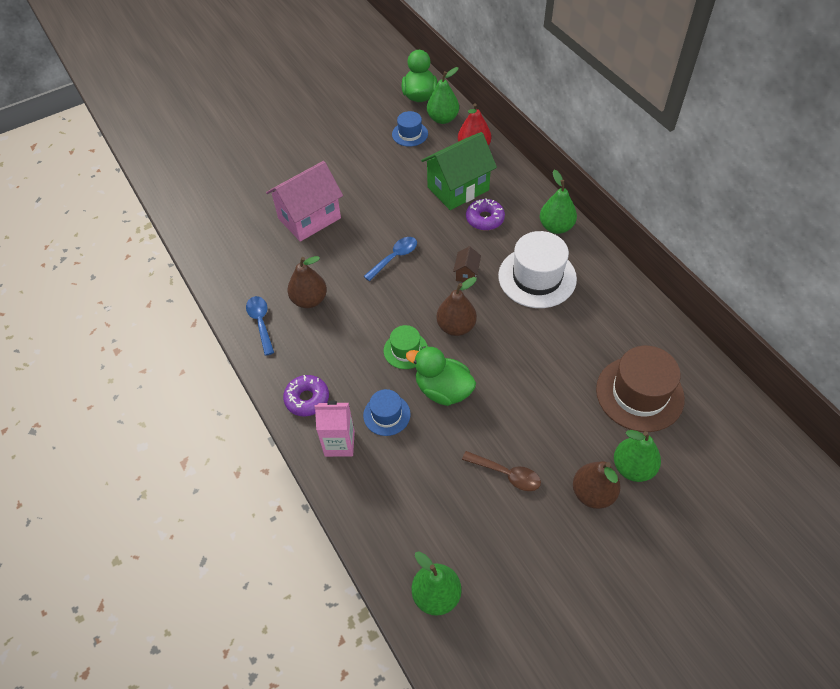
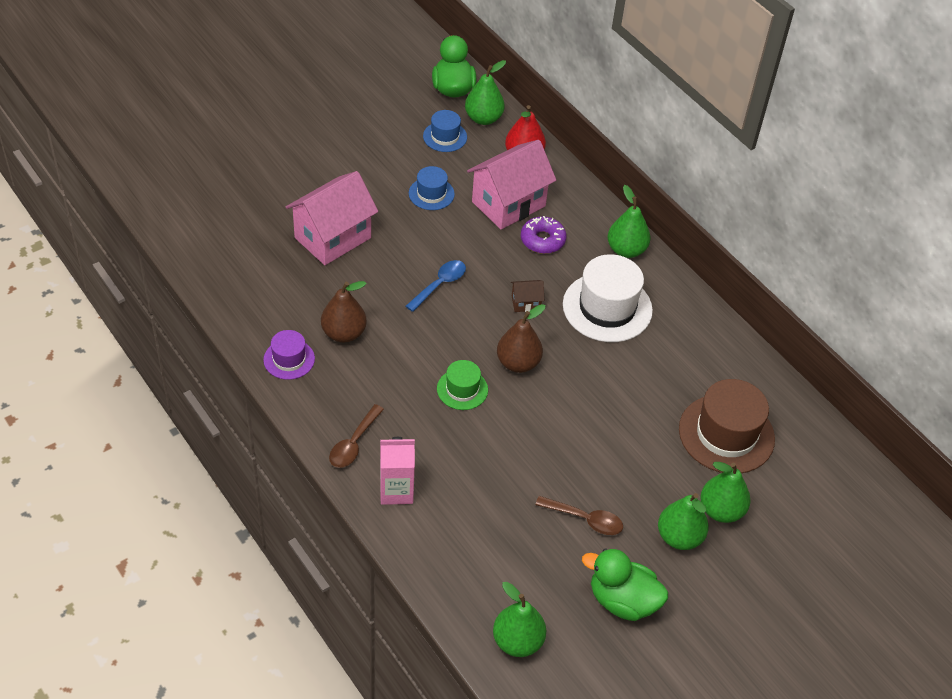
camera: 10 degrees left, 5 degrees down
blue spoon [246,296,274,356] -> purple hat [263,330,315,380]
purple donut [283,375,329,417] -> brown spoon [329,404,384,468]
blue hat [363,389,411,436] -> blue hat moved to [409,166,455,210]
green duck [406,346,476,406] -> green duck moved to [582,549,668,621]
green house [421,132,497,210] -> pink house [467,140,556,229]
brown house [453,246,481,282] -> brown house turned 75 degrees clockwise [511,280,544,312]
brown pear [573,461,621,509] -> green pear [658,493,709,550]

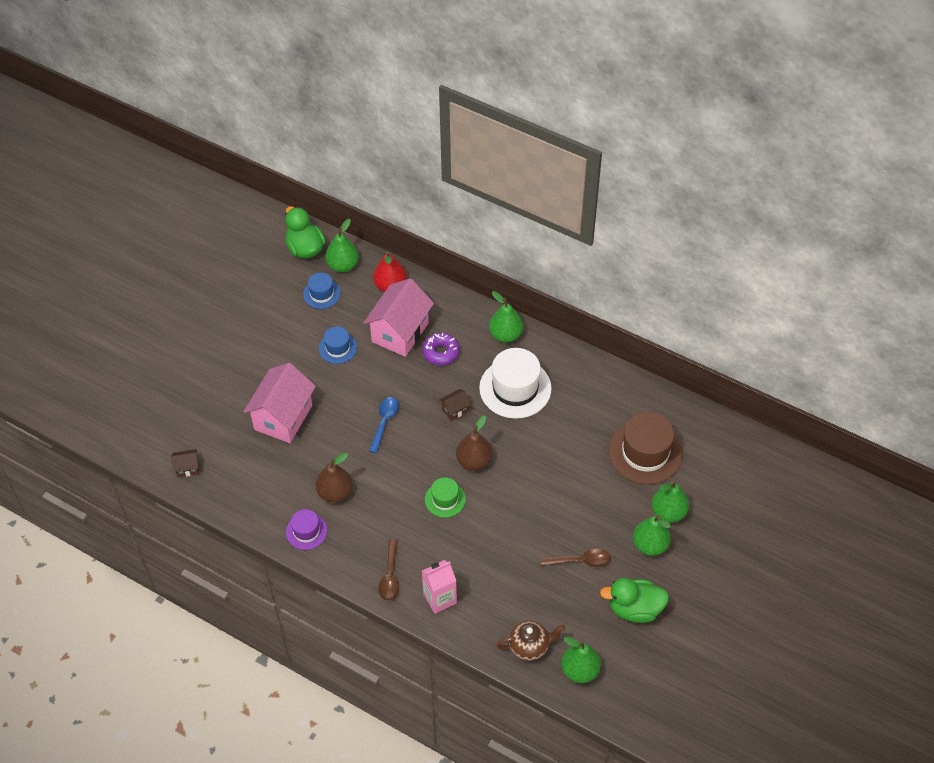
camera: 20 degrees left, 5 degrees up
none -> brown house [171,449,199,477]
none -> brown teapot [496,620,565,661]

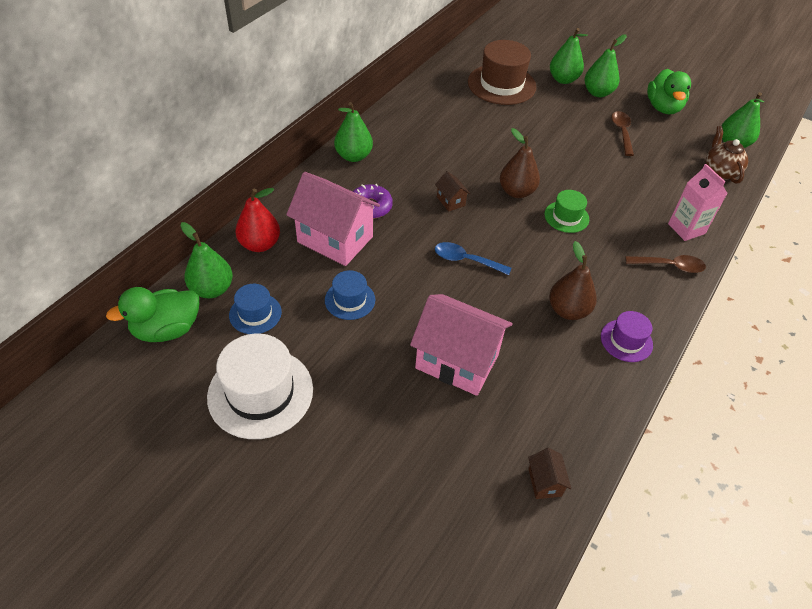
camera: 90 degrees left, 5 degrees down
white hat [479,348,552,419] -> white hat moved to [207,333,313,439]

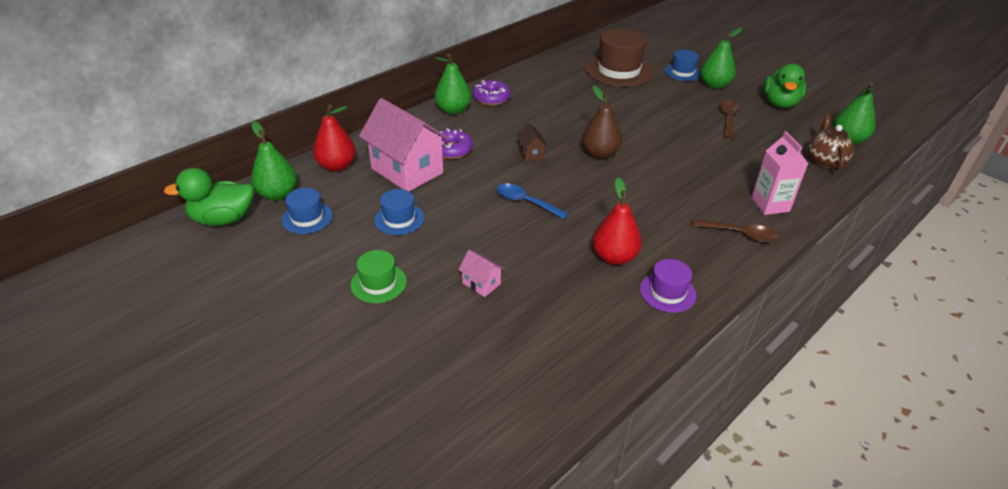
camera: 15 degrees right, 10 degrees down
white hat [207,333,313,439] -> none
pink house [410,294,513,396] -> pink house [458,250,505,297], size x0.43
brown house [528,448,571,499] -> none
green hat [545,190,589,233] -> green hat moved to [351,250,407,303]
brown pear [549,241,597,320] -> red pear [593,177,642,265]
green pear [550,28,588,84] -> blue hat [664,50,701,81]
none -> purple donut [473,80,511,106]

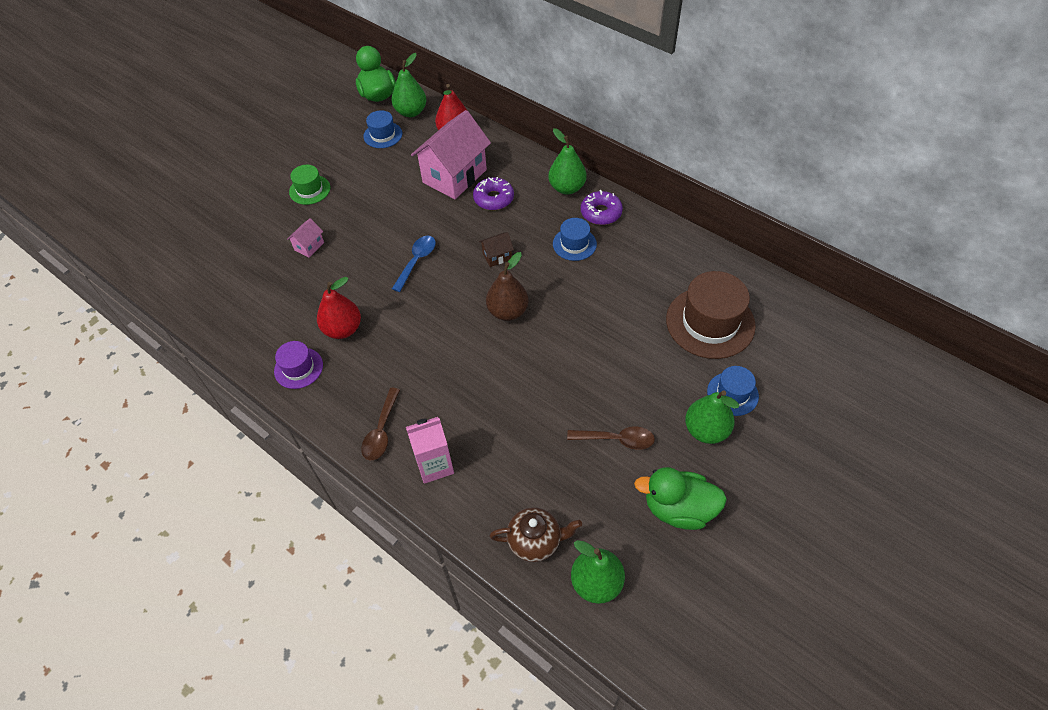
camera: 85 degrees right, 15 degrees up
blue hat [374,189,424,235] -> blue hat moved to [553,218,597,261]

